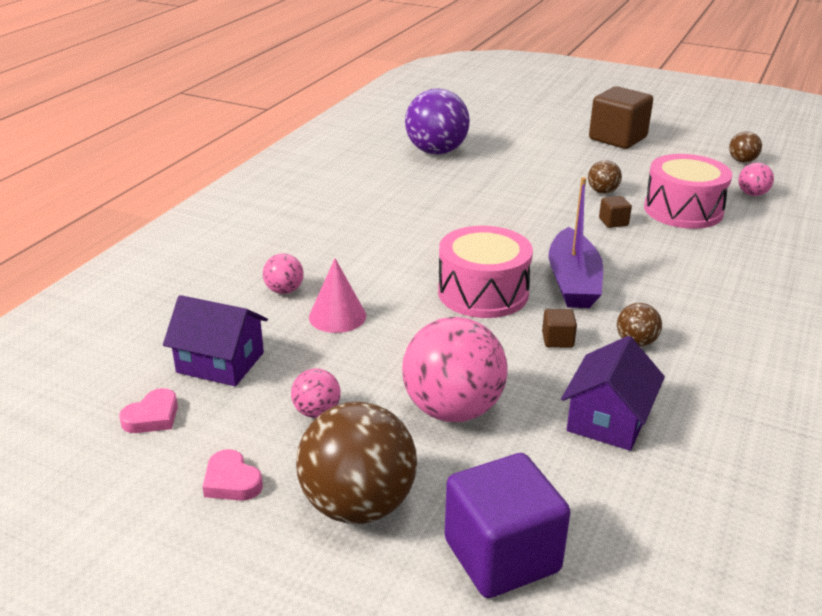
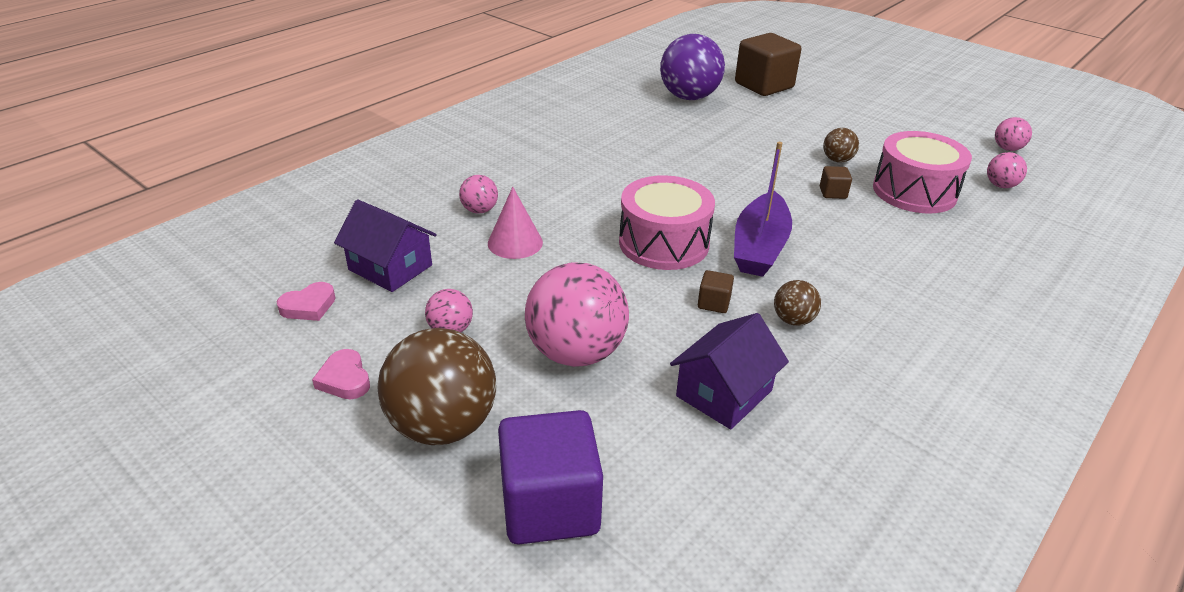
camera: 15 degrees right, 5 degrees up
brown cube [589,86,653,149] -> brown cube moved to [735,33,801,96]
brown ball [729,131,762,163] -> pink ball [995,117,1032,151]

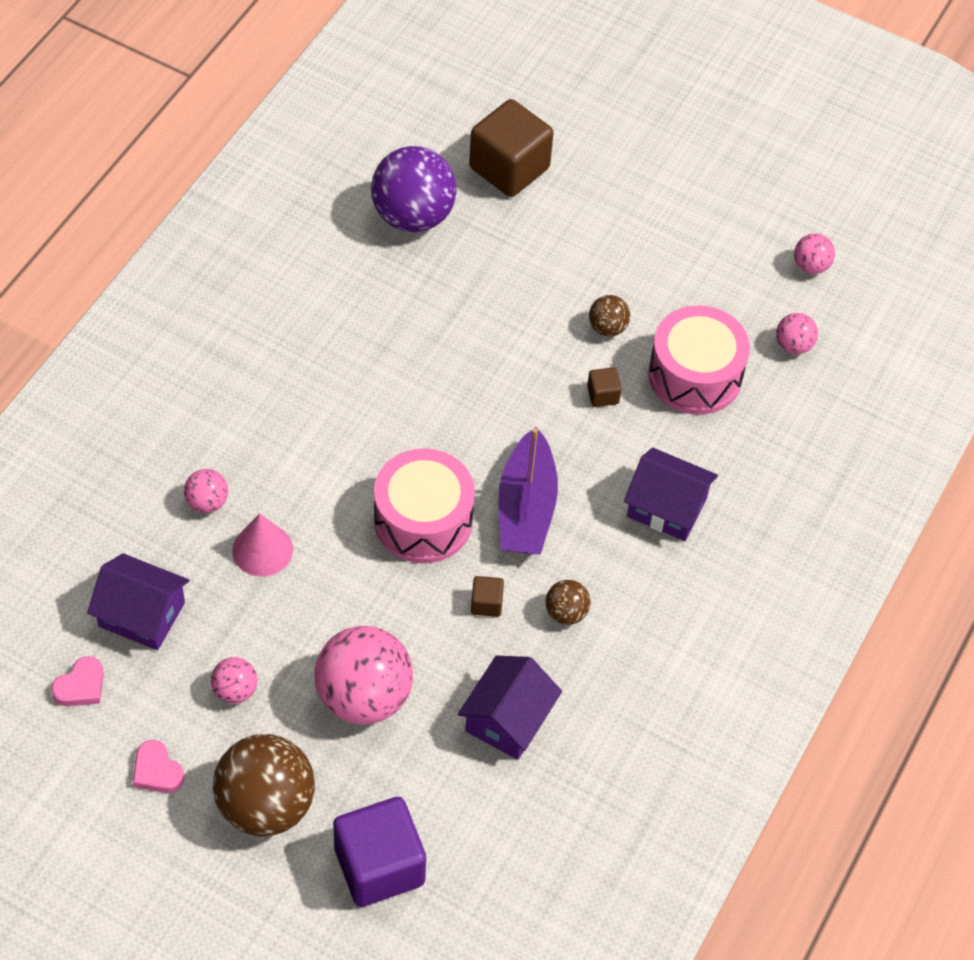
camera: 15 degrees left, 20 degrees up
none -> purple house [624,447,718,541]

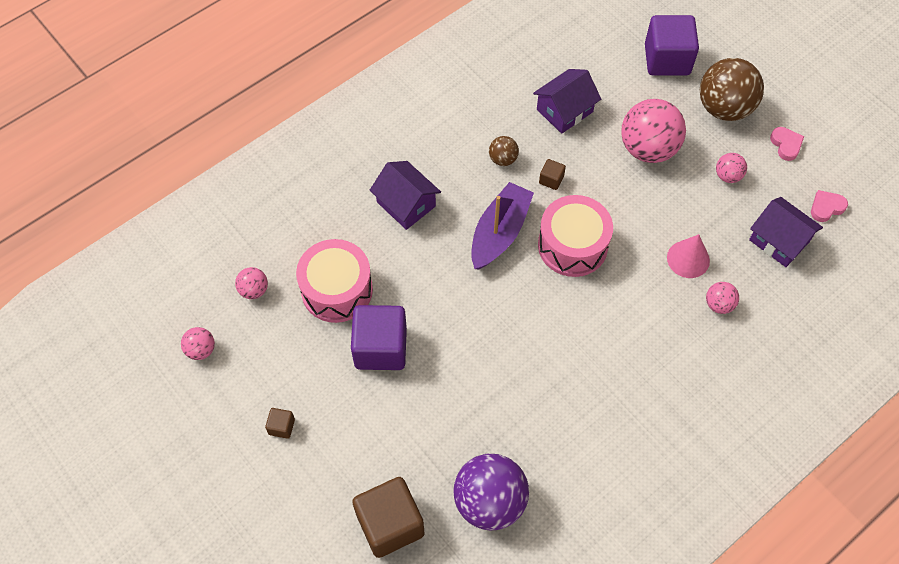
camera: 155 degrees left, 5 degrees up
brown cube [587,367,622,407] -> brown cube moved to [265,408,295,439]
brown ball [589,295,630,336] -> purple cube [351,305,407,370]

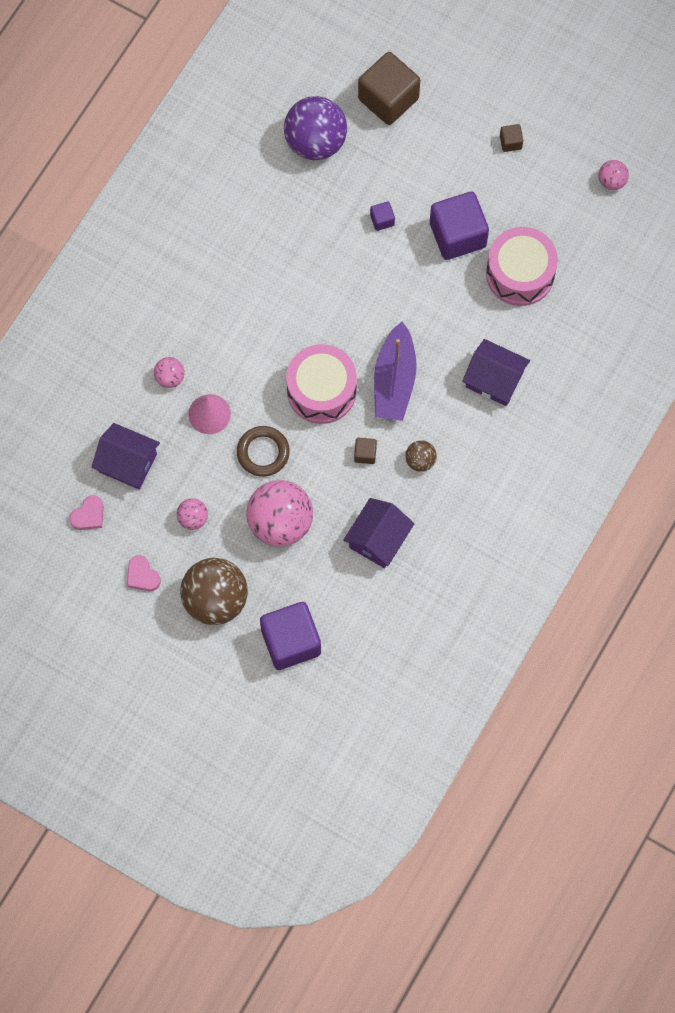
camera: 160 degrees right, 10 degrees up
pink ball [235,267,268,299] -> none
none -> brown ring [237,426,290,477]
none -> purple cube [370,202,395,231]

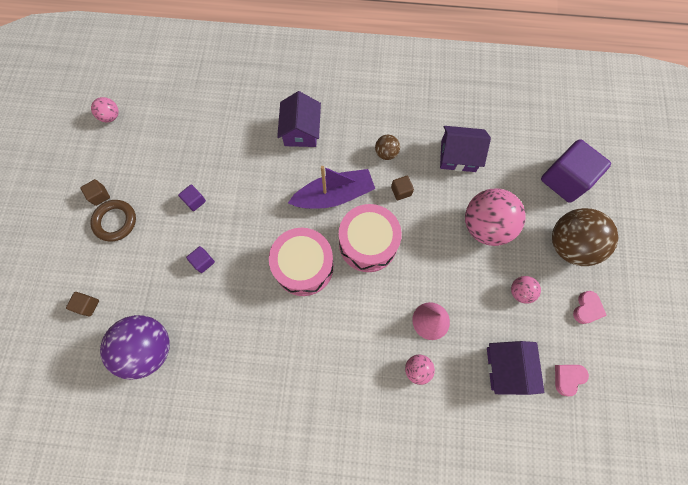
camera: 115 degrees left, 0 degrees up
pink heart [69,495,104,530] -> pink heart turned 60 degrees counterclockwise [555,365,589,396]
brown ring [237,426,290,477] -> brown ring moved to [90,200,136,242]
brown cube [358,52,420,125] -> brown cube [66,292,99,316], size x0.43
purple cube [430,192,489,260] -> purple cube [178,185,206,211], size x0.43
pink drum [486,227,558,306] -> pink drum moved to [269,228,334,296]

